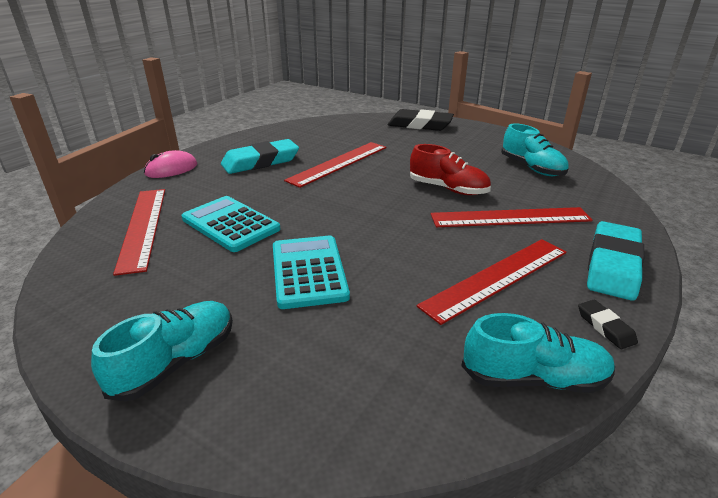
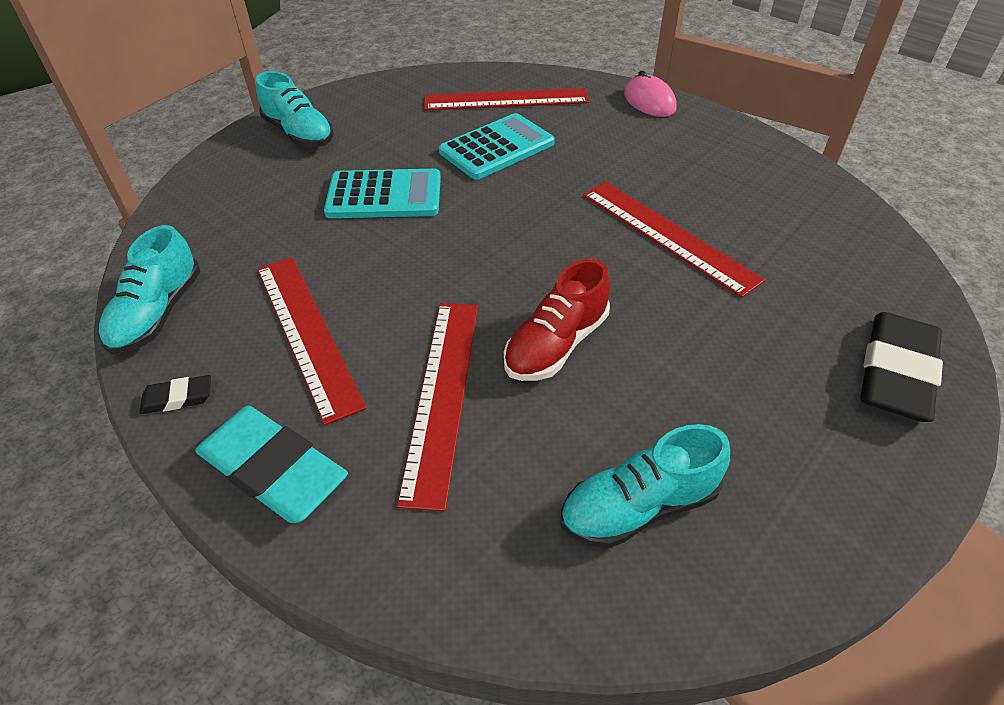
camera: 100 degrees right, 15 degrees up
turquoise eraser [221,139,299,174] -> none

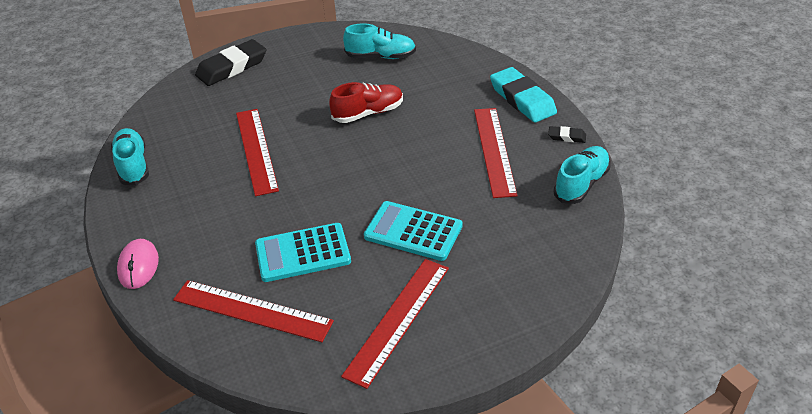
camera: 155 degrees left, 5 degrees down
turquoise shoe [256,71,334,147] -> turquoise shoe moved to [111,128,149,185]
red ruler [397,303,478,511] -> red ruler moved to [341,259,449,389]

